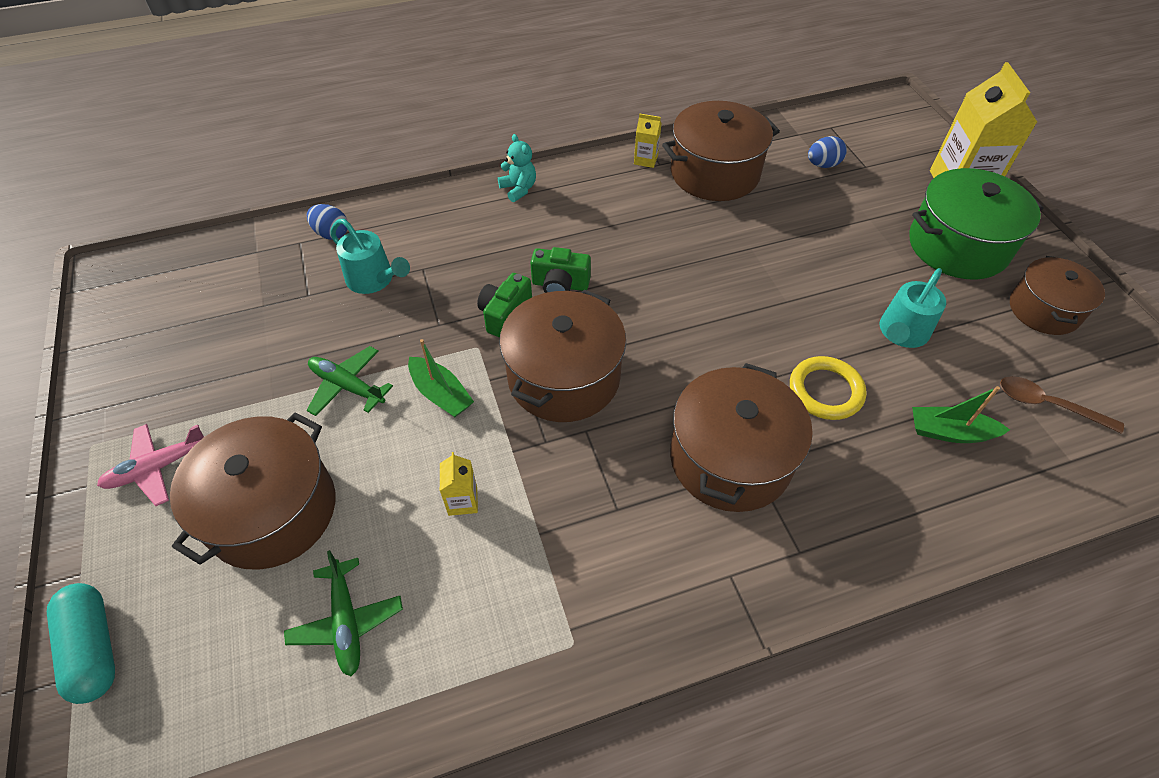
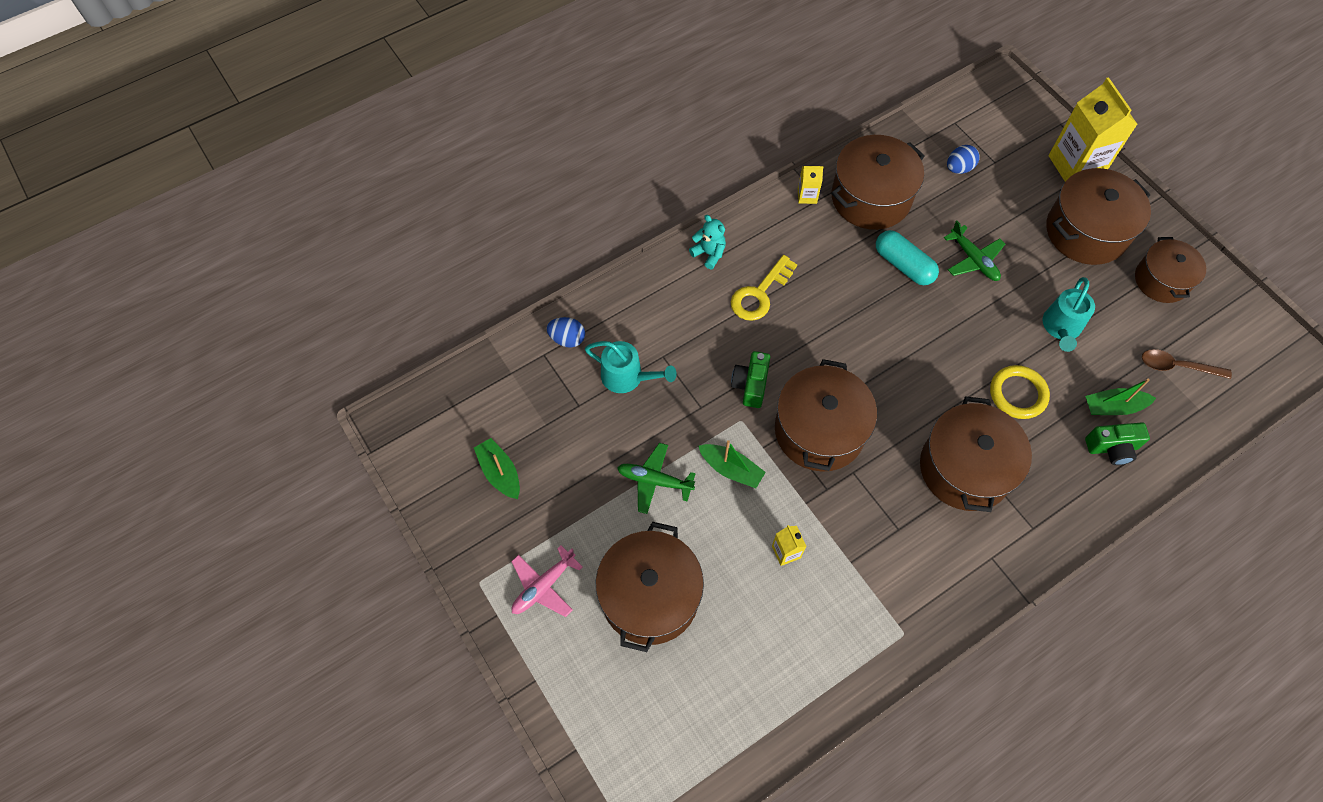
camera: 15 degrees left, 10 degrees up
turquoise capsule [47,583,115,704] -> turquoise capsule moved to [876,230,939,285]
green plane [284,550,403,676] -> green plane moved to [944,221,1005,281]
green camera [530,247,591,293] -> green camera moved to [1085,422,1150,465]
green pot [909,168,1043,280] -> brown pot [1047,168,1151,265]
none -> green boat [474,438,520,499]
none -> yellow key [731,255,797,321]

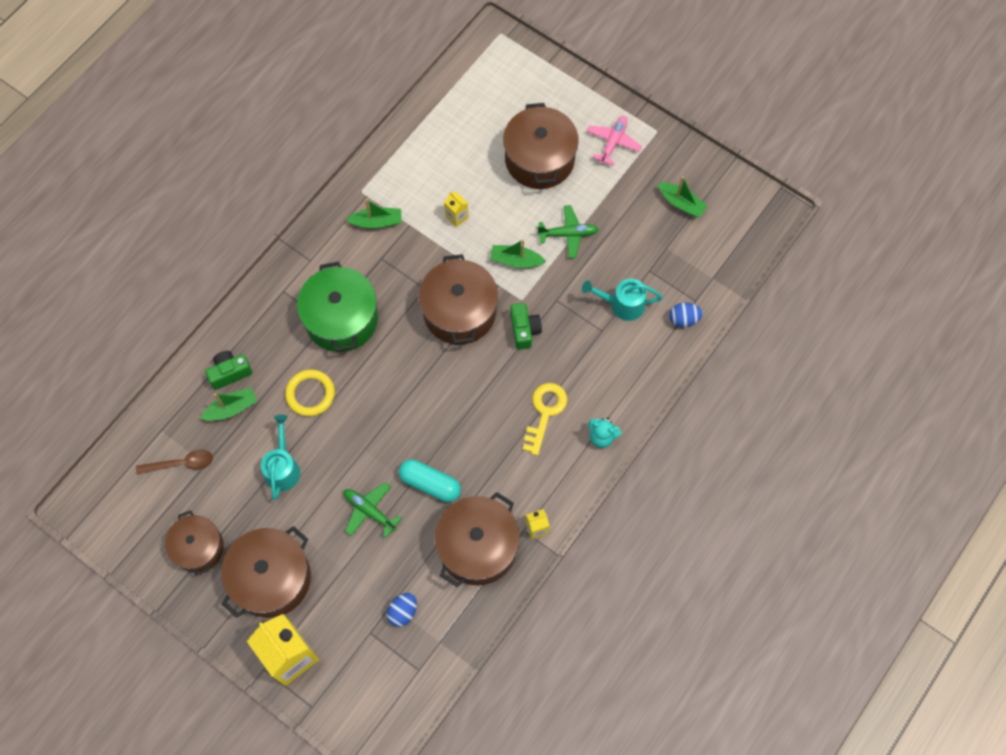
camera: 160 degrees right, 5 degrees up
brown pot [920,396,1032,512] -> green pot [297,261,378,352]
none -> green boat [346,199,402,229]

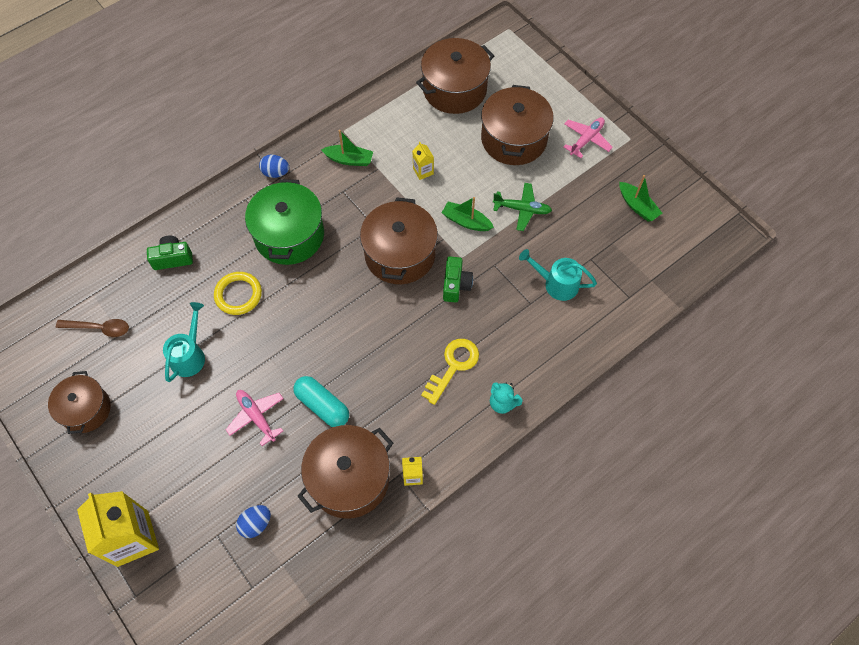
camera: 15 degrees right, 5 degrees down
green boat [200,387,257,421] -> none
brown pot [221,526,311,618] -> brown pot moved to [416,38,494,114]
green plane [344,482,402,538] -> pink plane [225,390,284,446]
blue egg [669,303,703,328] -> blue egg moved to [259,155,289,178]

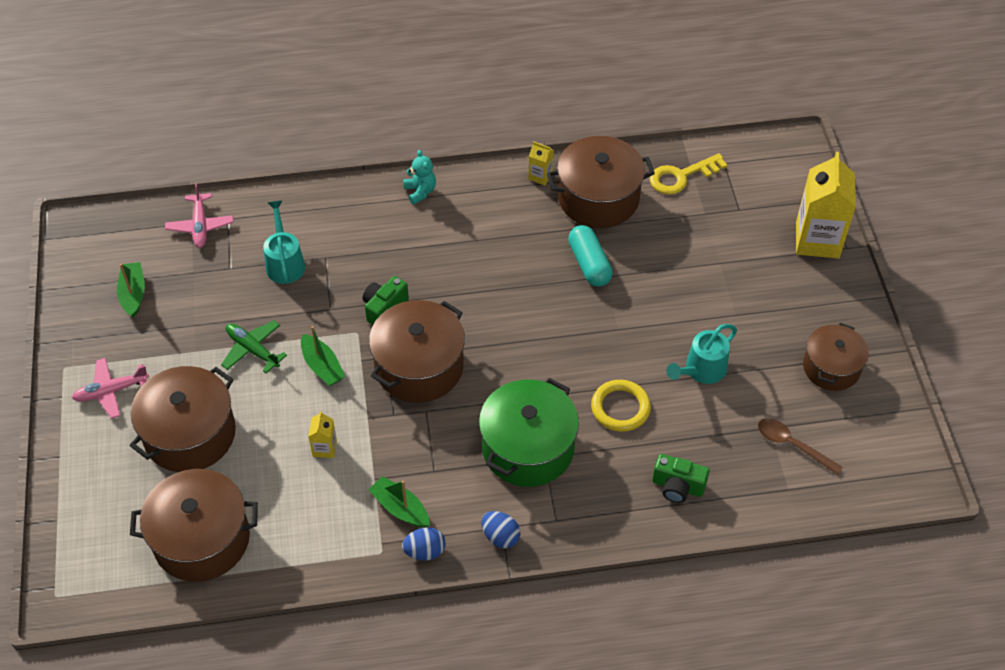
camera: 150 degrees left, 10 degrees down
pink plane [225,390,284,446] -> pink plane moved to [165,183,234,248]
blue egg [236,505,271,538] -> blue egg moved to [402,527,446,561]
yellow key [421,339,479,405] -> yellow key moved to [650,153,727,195]
turquoise watering can [519,249,597,301] -> turquoise watering can turned 150 degrees counterclockwise [263,200,305,284]

